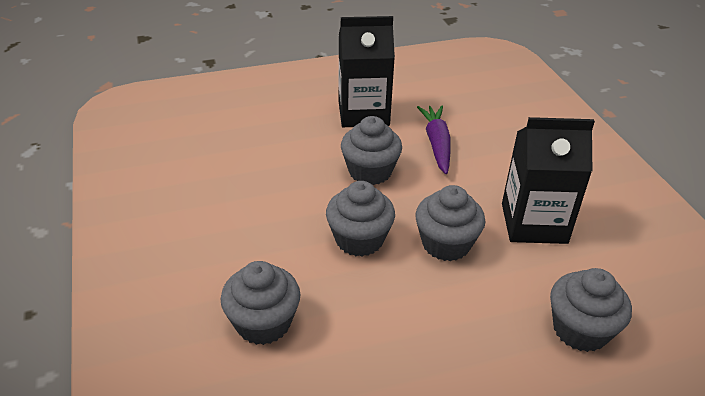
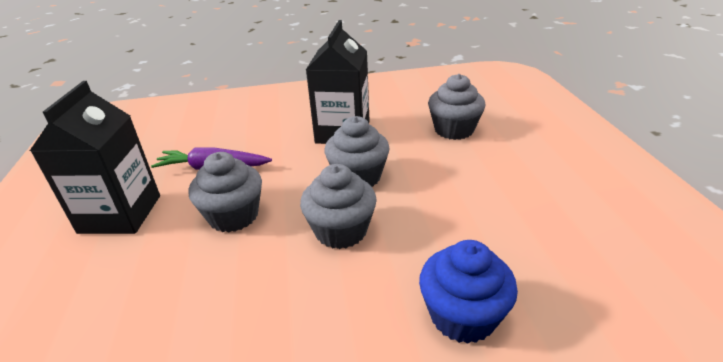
camera: 80 degrees left, 5 degrees down
grey cupcake [221,261,300,345] -> blue cupcake [419,240,518,344]

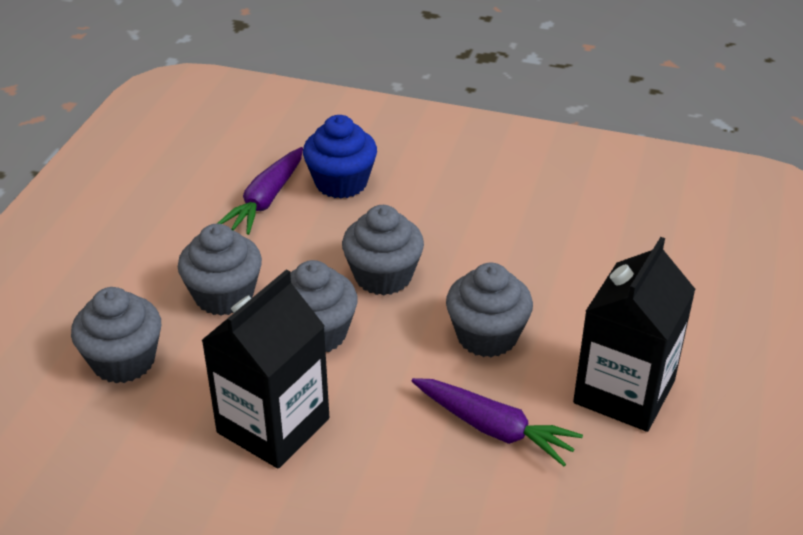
camera: 155 degrees left, 5 degrees up
none -> grey cupcake [178,224,262,316]
none -> purple carrot [217,147,303,235]

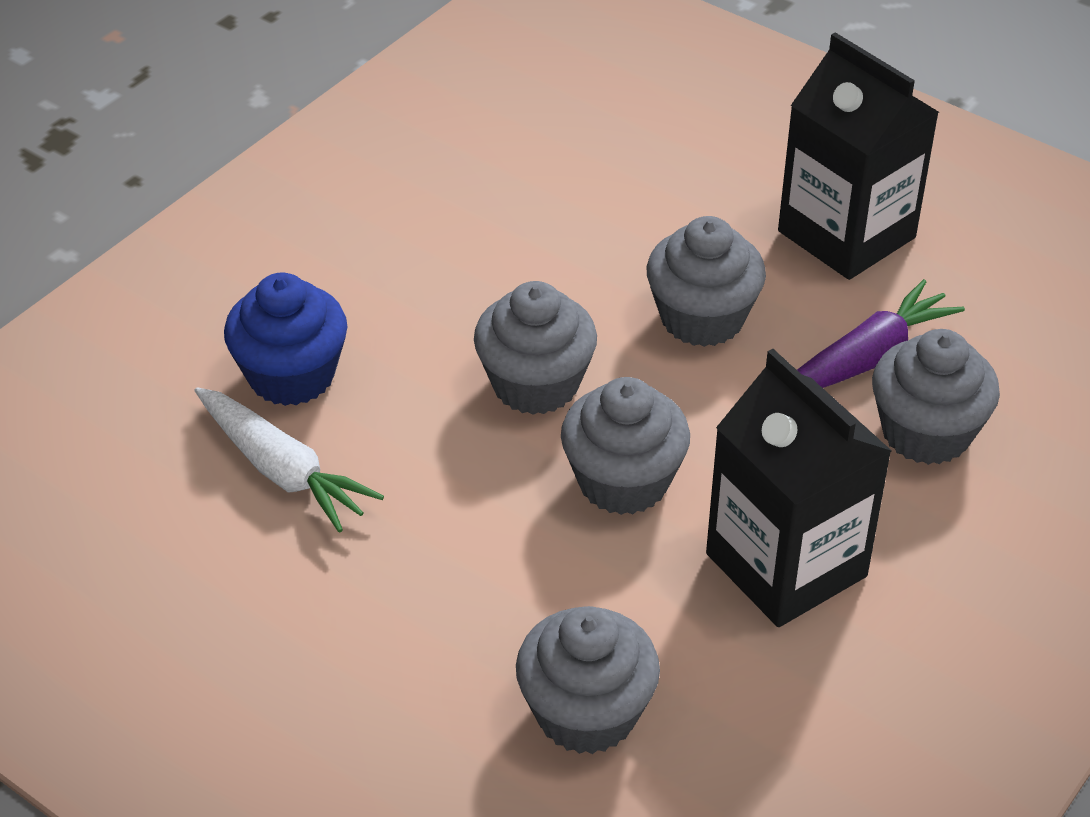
camera: 70 degrees left, 5 degrees up
grey cupcake [178,224,262,316] -> grey cupcake moved to [872,329,1000,465]
purple carrot [217,147,303,235] -> white carrot [195,387,384,533]

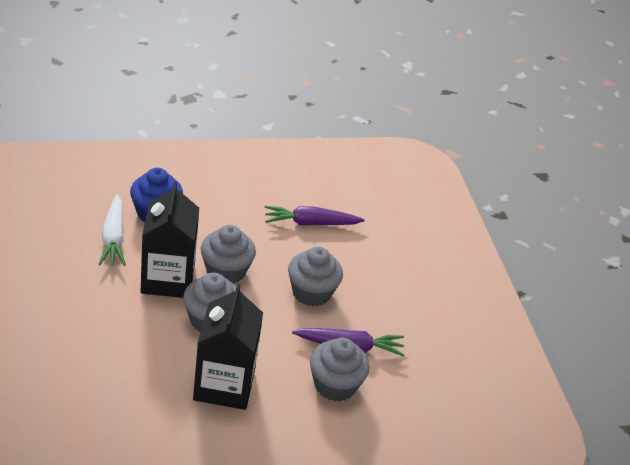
camera: 35 degrees right, 5 degrees down
grey cupcake [516,606,660,754] -> none
black carton [778,32,939,280] -> black carton moved to [141,182,199,298]
none -> purple carrot [265,206,365,225]

